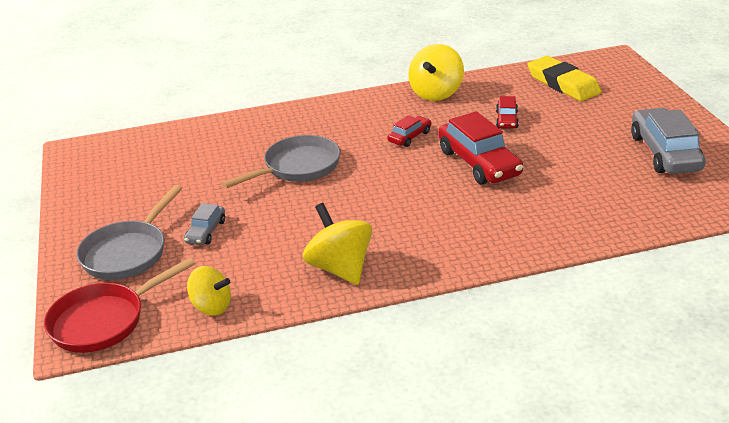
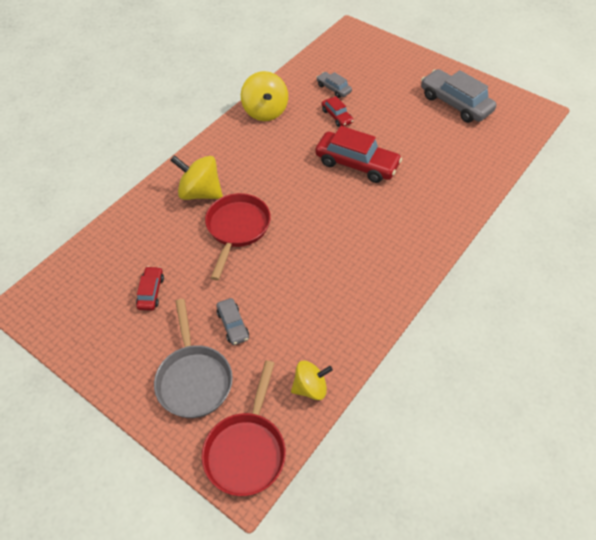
camera: 40 degrees left, 20 degrees up
grey pan [221,135,340,188] -> red pan [205,193,271,281]
yellow spinning top [303,203,373,285] -> yellow spinning top moved to [170,155,223,200]
red car [388,115,432,147] -> red car moved to [136,266,164,311]
yellow eraser [527,56,601,101] -> none
none -> grey car [316,72,352,98]

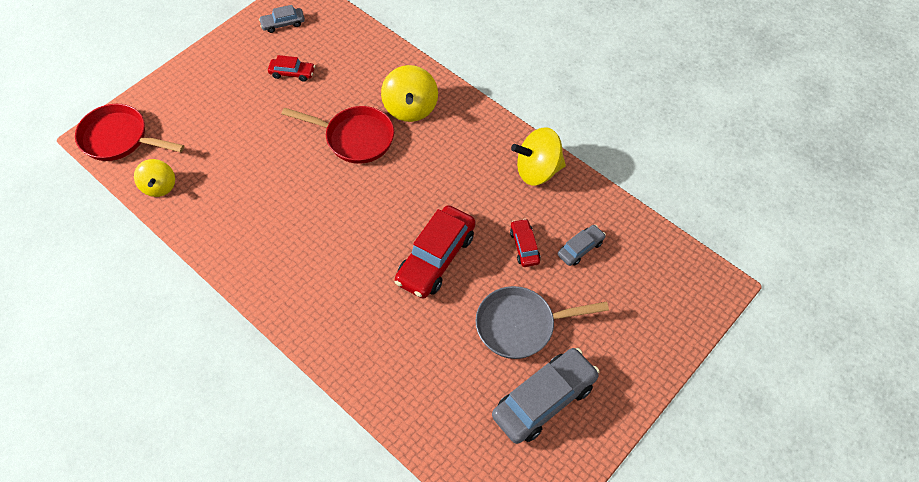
camera: 95 degrees right, 5 degrees up
grey pan [154,299,233,418] -> grey pan moved to [475,286,609,359]
yellow spinning top [170,155,223,200] -> yellow spinning top turned 150 degrees clockwise [381,65,438,122]
grey car [216,298,249,345] -> grey car moved to [259,5,305,33]
red car [322,96,354,127] -> red car turned 105 degrees clockwise [510,219,540,267]

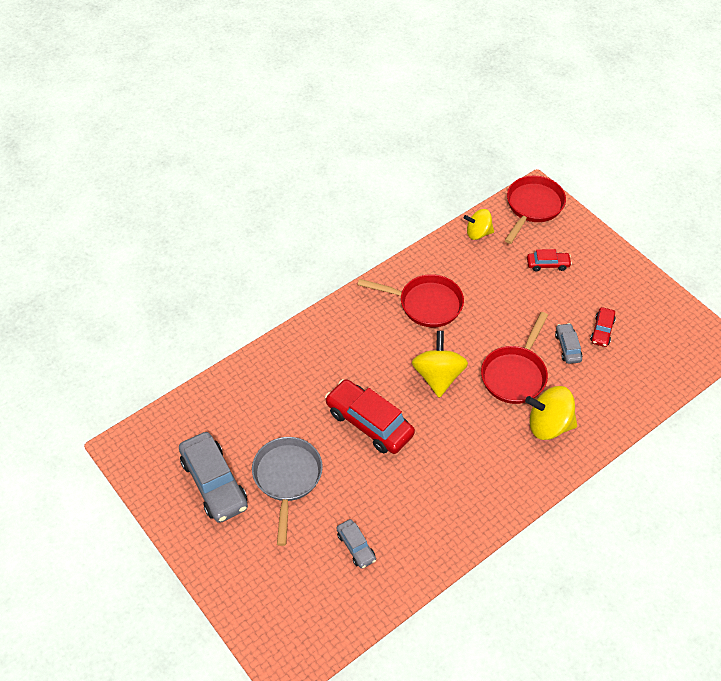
camera: 100 degrees right, 5 degrees down
grey car [259,5,305,33] -> grey car moved to [555,323,582,364]
red car [510,219,540,267] -> red car moved to [527,249,572,271]
yellow spinning top [511,127,566,185] -> yellow spinning top moved to [412,331,468,398]
none -> red pan [358,274,464,327]

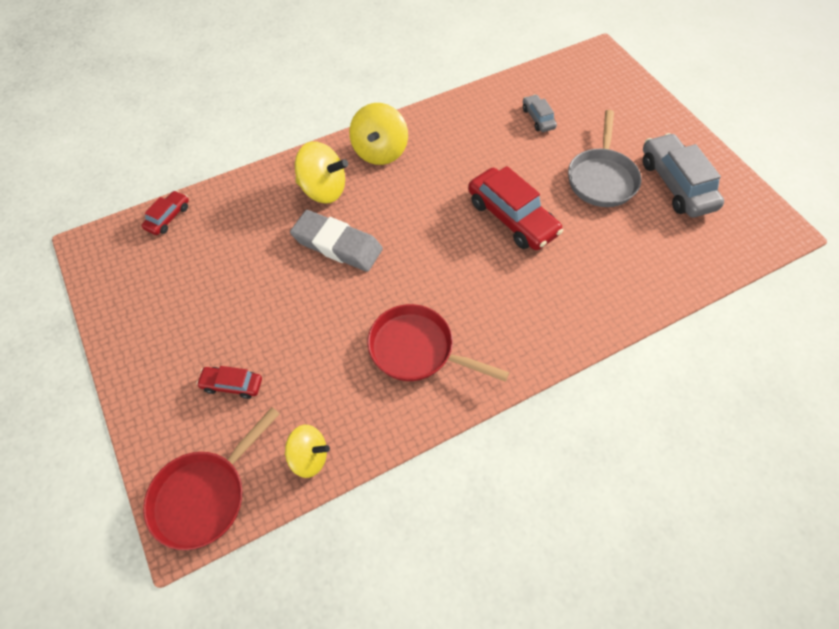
camera: 170 degrees left, 5 degrees up
yellow spinning top [412,331,468,398] -> yellow spinning top moved to [349,103,408,165]
red pan [481,312,548,404] -> grey eraser [290,210,383,272]
grey car [555,323,582,364] -> none
red car [590,307,616,347] -> red car moved to [142,191,189,235]

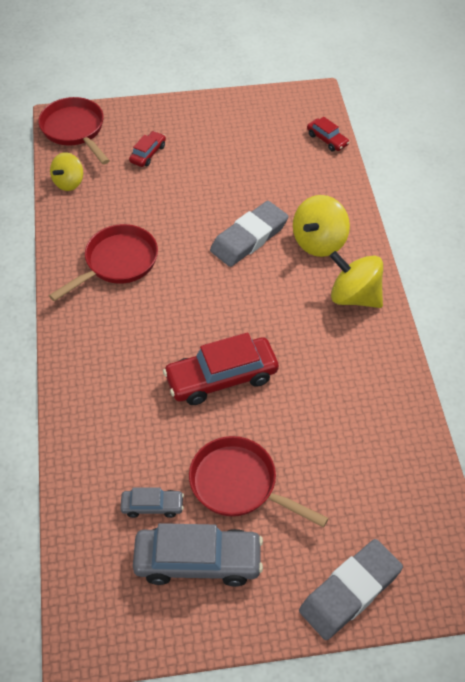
camera: 110 degrees right, 5 degrees down
grey car [523,94,557,132] -> grey car moved to [120,488,184,518]
grey pan [568,110,641,207] -> red pan [189,436,329,527]
none -> grey eraser [299,539,403,640]

